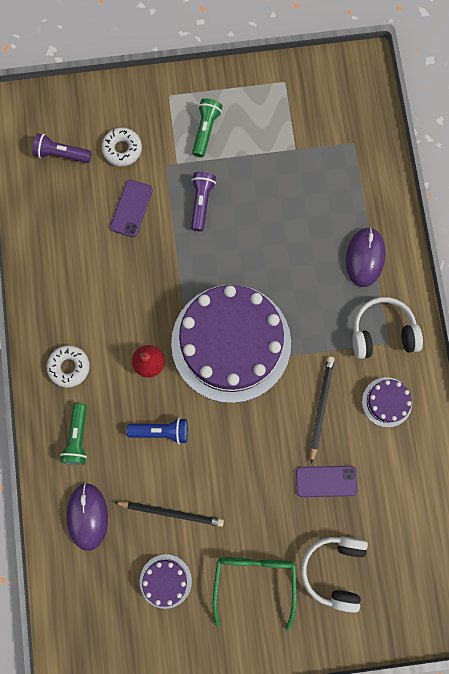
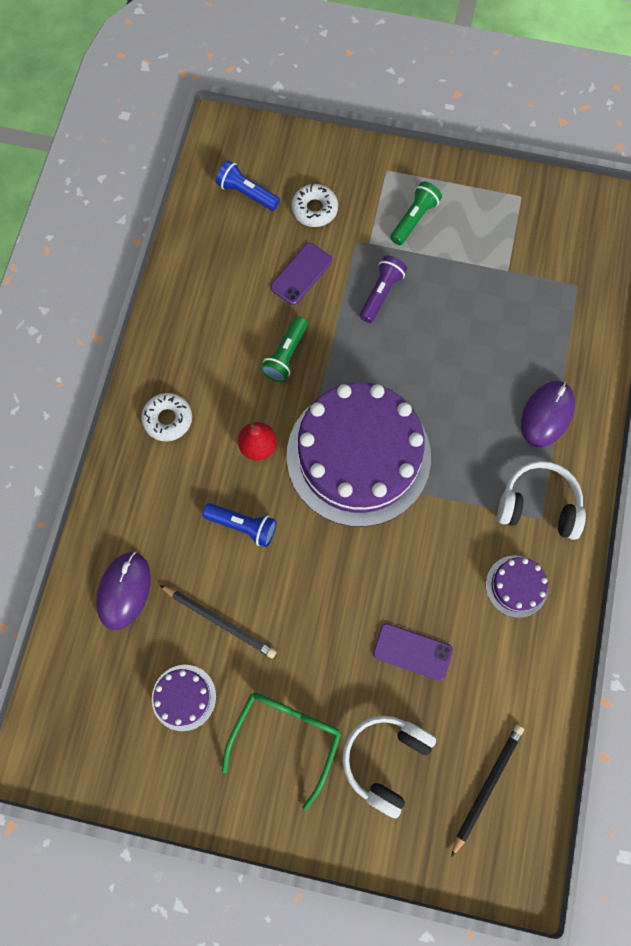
camera: 20 degrees right, 5 degrees down
purple flashlight [33,133,91,163] -> blue flashlight [216,160,280,211]
green flashlight [60,403,87,465] -> green flashlight moved to [261,316,308,382]
black pencil [310,356,334,464] -> black pencil moved to [451,725,524,857]

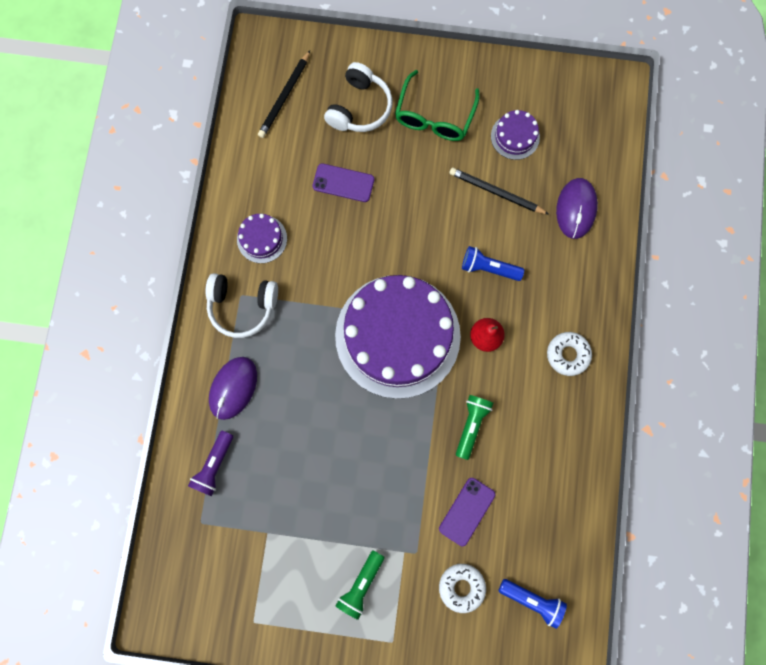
camera: 175 degrees right, 5 degrees up
purple flashlight [360,256,407,323] -> purple flashlight moved to [188,431,233,496]

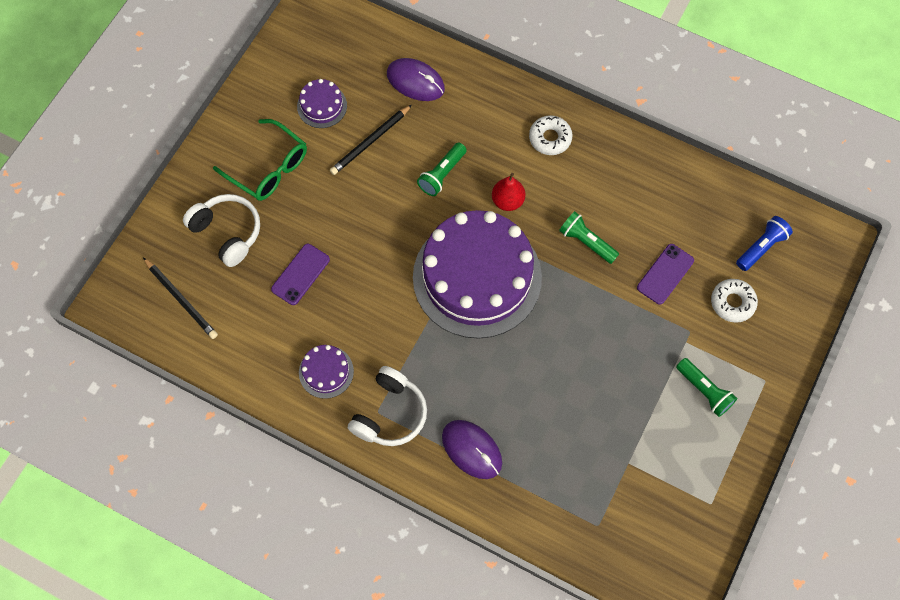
camera: 70 degrees left, 10 degrees down
purple flashlight [188,431,233,496] -> none
purple phone [439,478,495,546] -> purple phone turned 75 degrees clockwise [637,244,694,305]
blue flashlight [462,246,524,281] -> green flashlight [417,143,467,196]

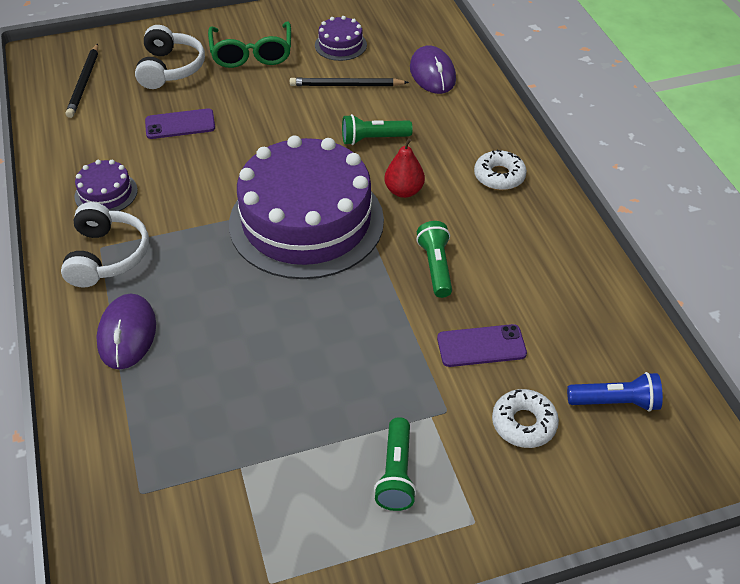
camera: 45 degrees right, 20 degrees down
white headphones [348,366,427,446] -> white headphones turned 75 degrees counterclockwise [61,202,149,288]

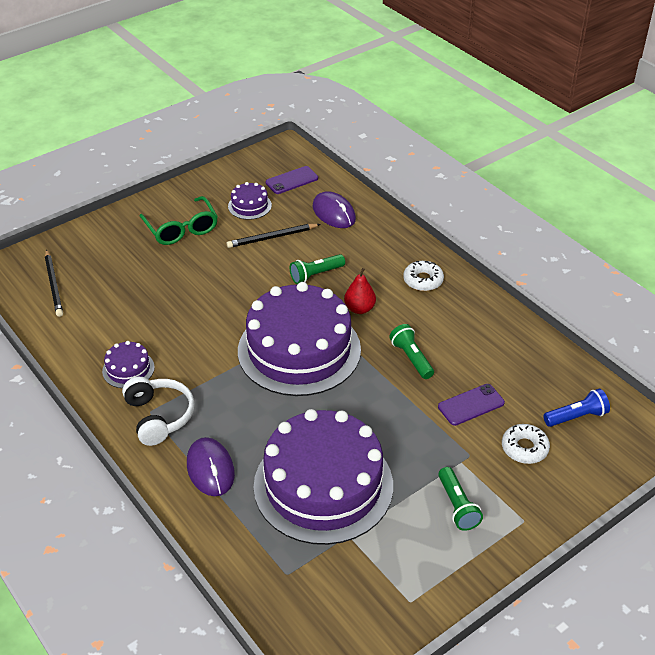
camera: 20 degrees left, 5 degrees down
white headphones [135,25,205,89] -> none
purple phone [145,108,215,139] -> purple phone moved to [266,166,318,194]
none -> purple cake [254,409,393,545]

